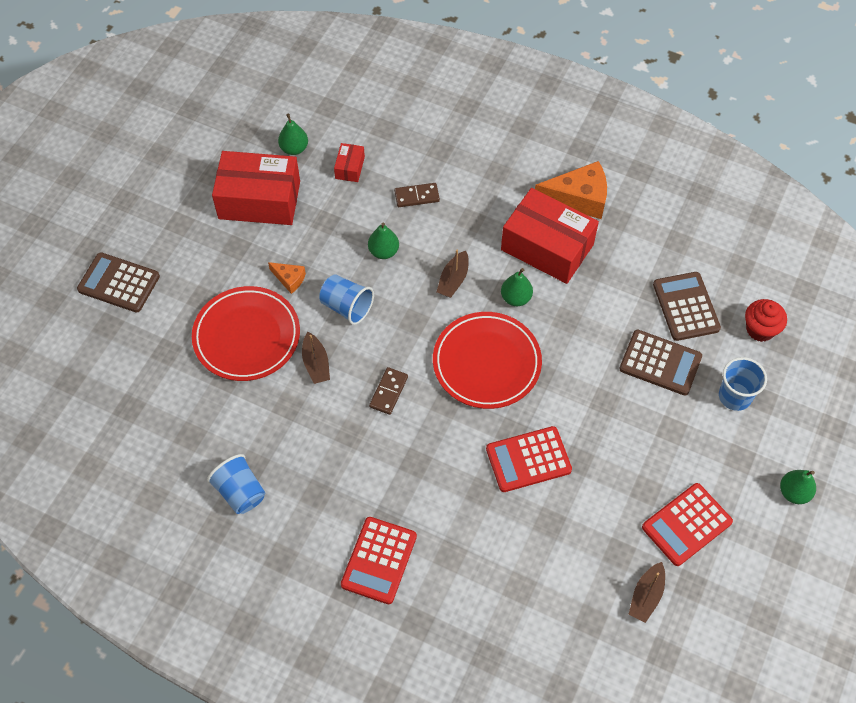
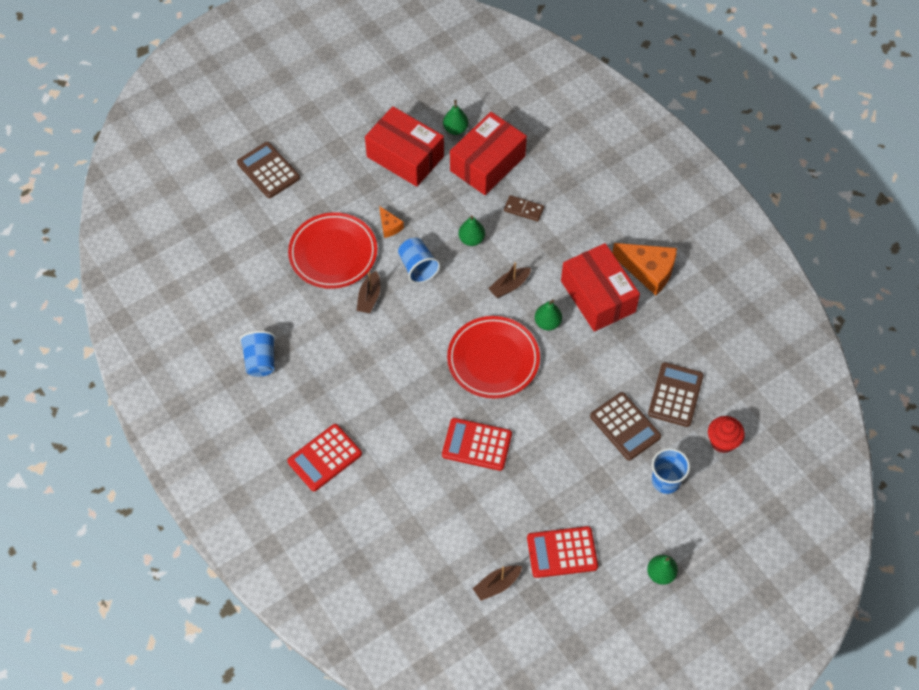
camera: 30 degrees right, 0 degrees up
red box [334,143,365,182] -> red box [450,112,527,195], size x2.28
brown domino [369,367,408,415] -> none

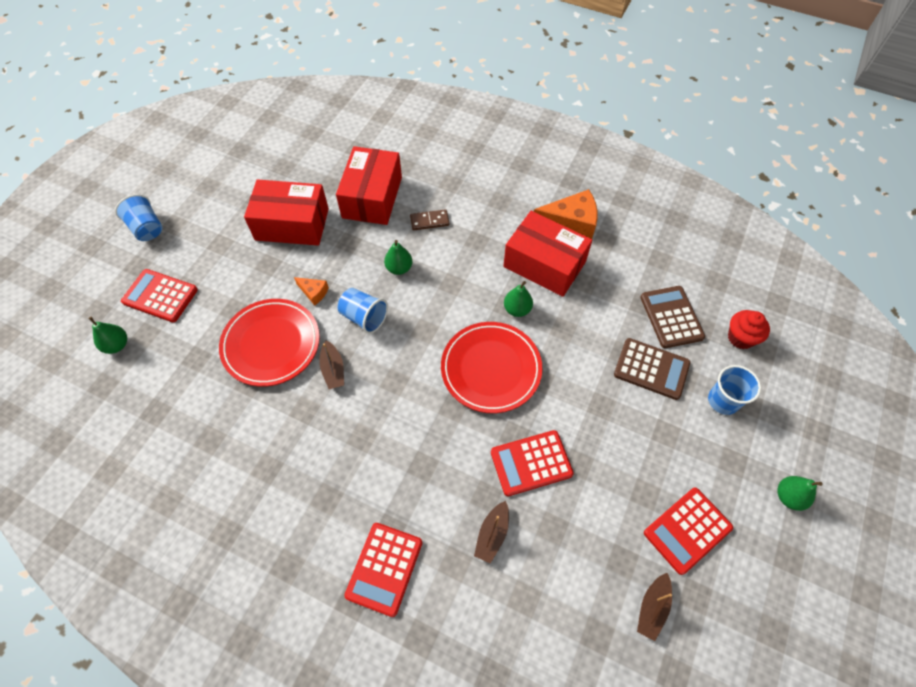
camera: 30 degrees left, 0 degrees up
brown calculator [237,142,300,198] -> red calculator [121,269,198,322]
blue cup [239,331,276,377] -> blue cup moved to [115,194,163,241]
green pear [443,100,468,135] -> green pear moved to [88,317,127,354]
brown boat [488,262,531,298] -> brown boat moved to [474,501,509,564]

